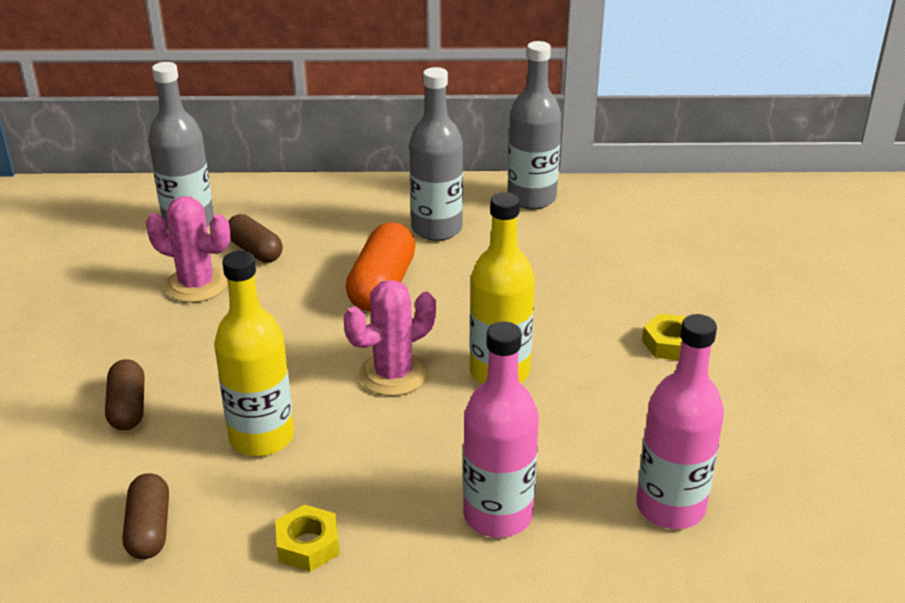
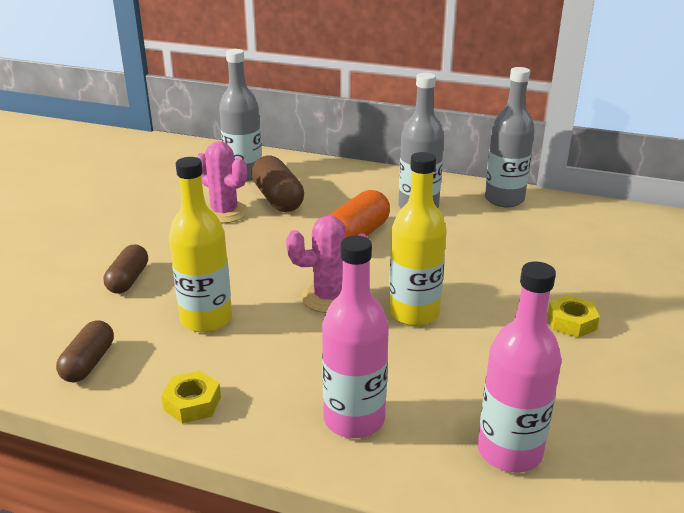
camera: 20 degrees right, 5 degrees down
brown capsule [228,214,283,263] -> brown capsule [251,156,304,212], size x1.54

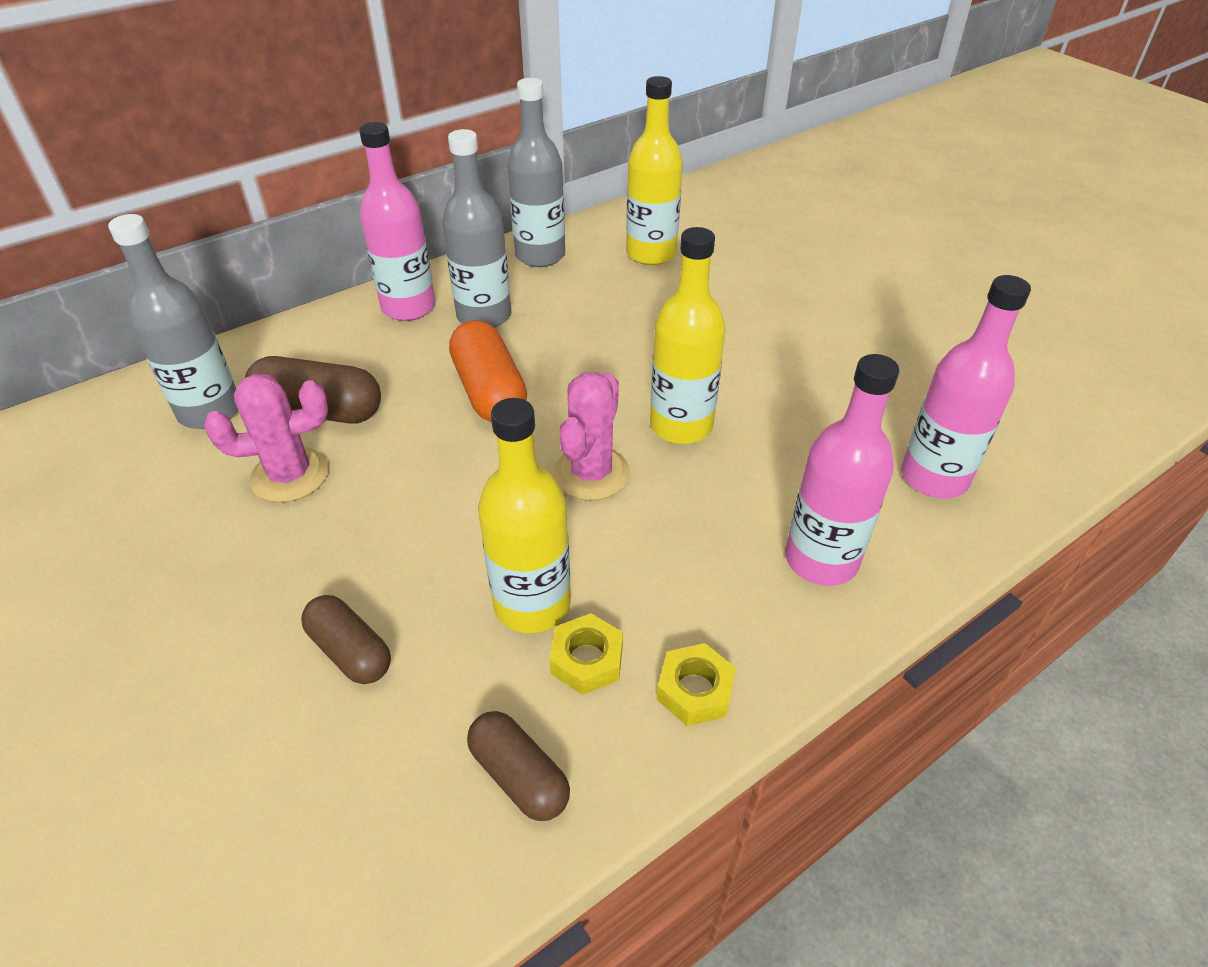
camera: 55 degrees left, 15 degrees up
yellow nut [547,295,600,338] -> yellow nut moved to [549,613,623,695]
none -> pink bottle [359,122,436,321]
none -> yellow bottle [626,76,683,265]

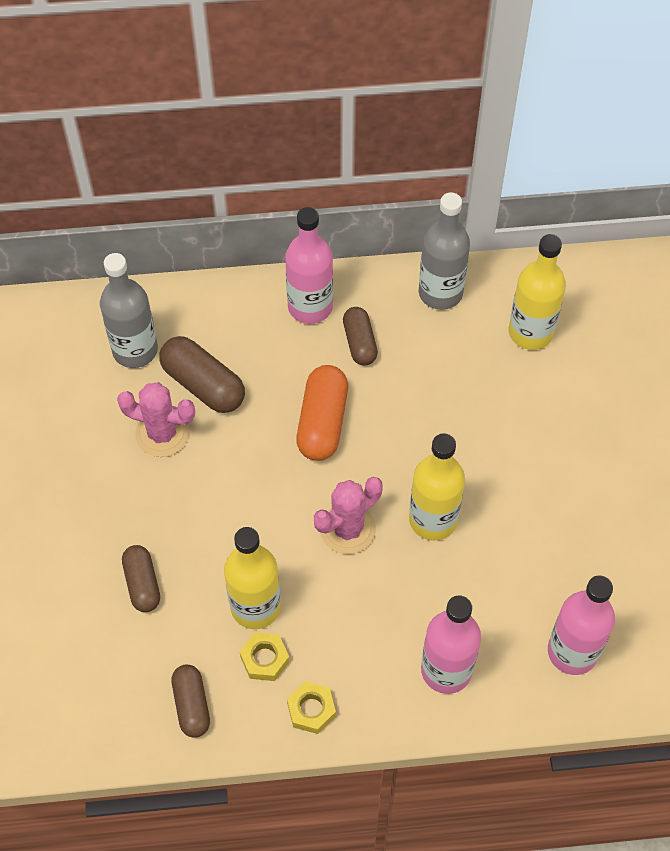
camera: 30 degrees right, 15 degrees up
grey bottle [442,129,511,328] -> brown capsule [343,307,378,366]

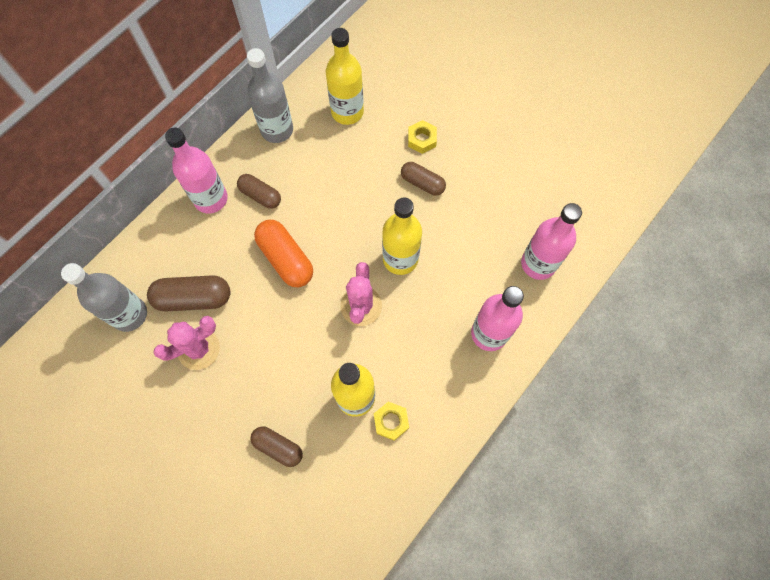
camera: 45 degrees left, 10 degrees up
brown capsule [172,665,210,738] -> brown capsule moved to [401,162,446,196]
yellow nut [287,681,336,734] -> yellow nut moved to [408,120,437,154]

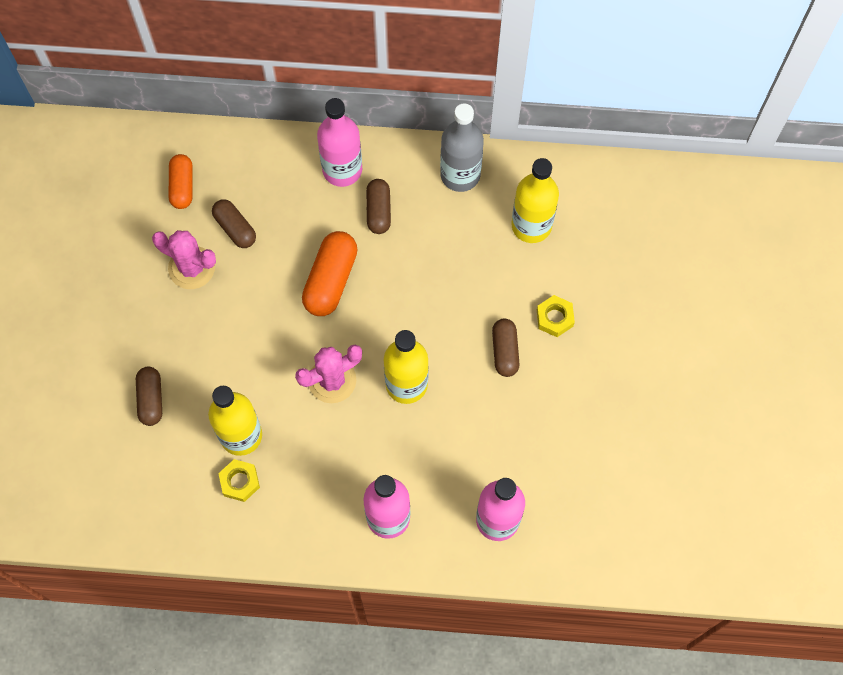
camera: 55 degrees right, 0 degrees up
grey bottle [61,263,147,332] -> orange capsule [169,154,193,209]
brown capsule [147,275,230,312] -> brown capsule [212,199,256,248], size x0.65

